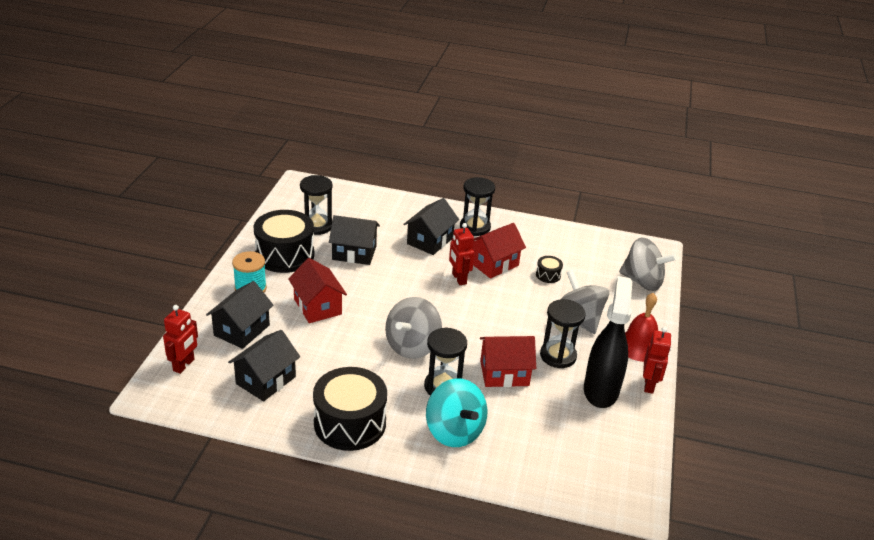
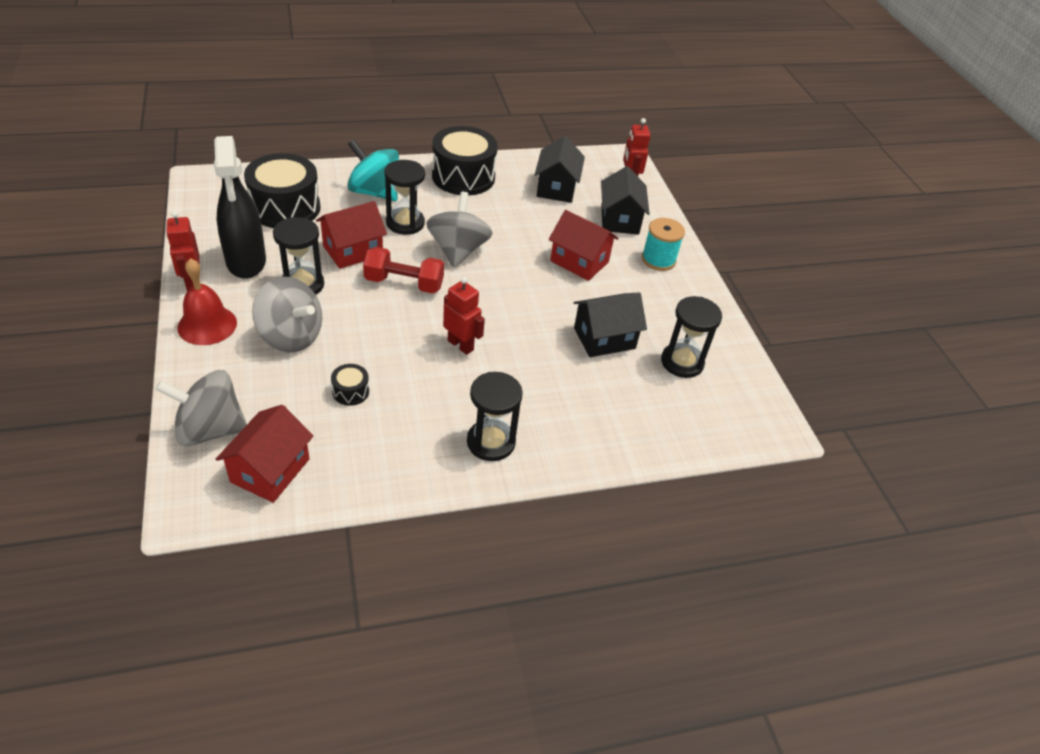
camera: 150 degrees right, 10 degrees up
black drum [254,210,315,273] -> black drum moved to [244,153,321,228]
black house [403,198,459,255] -> none
red house [472,223,526,278] -> red house moved to [216,405,313,503]
none -> red dumbbell [363,247,444,293]

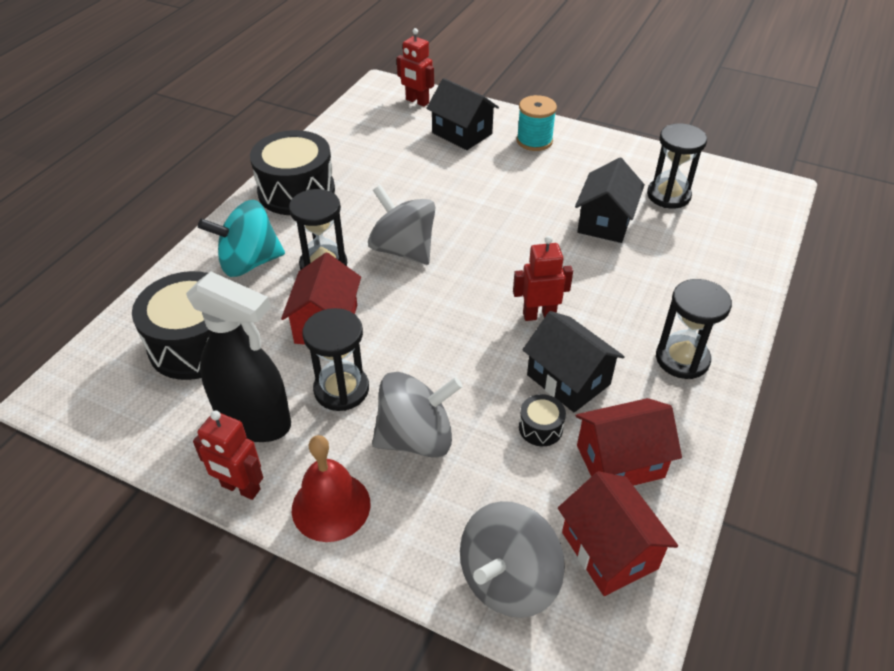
camera: 45 degrees left, 0 degrees up
red dumbbell [363,247,444,293] -> none
black house [535,136,585,203] -> black house moved to [522,311,625,413]
red house [549,210,619,281] -> red house moved to [575,398,682,486]

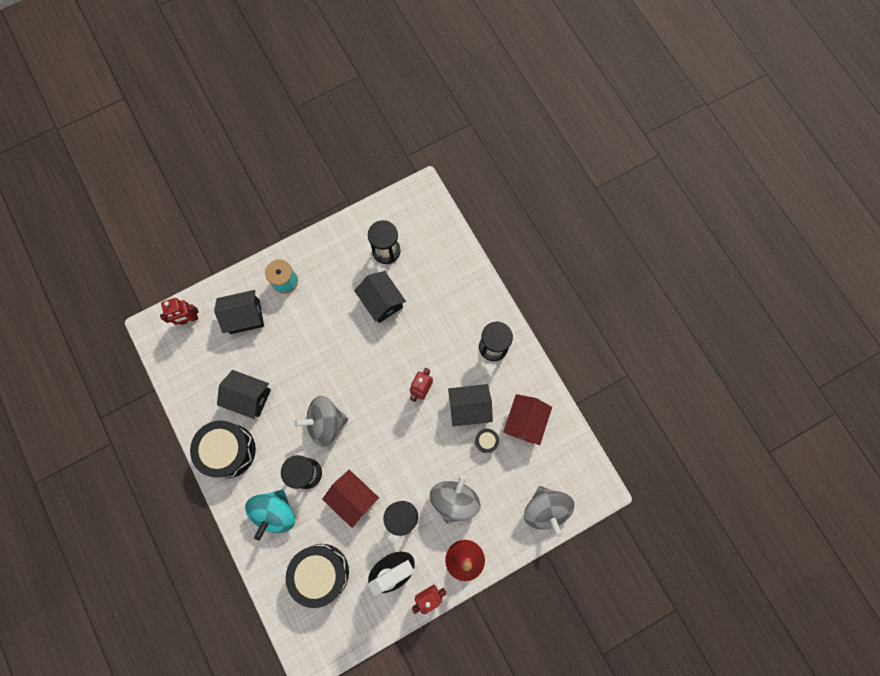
camera: 55 degrees left, 30 degrees up
red house [558,471,678,596] -> none
none -> black house [217,370,271,419]

